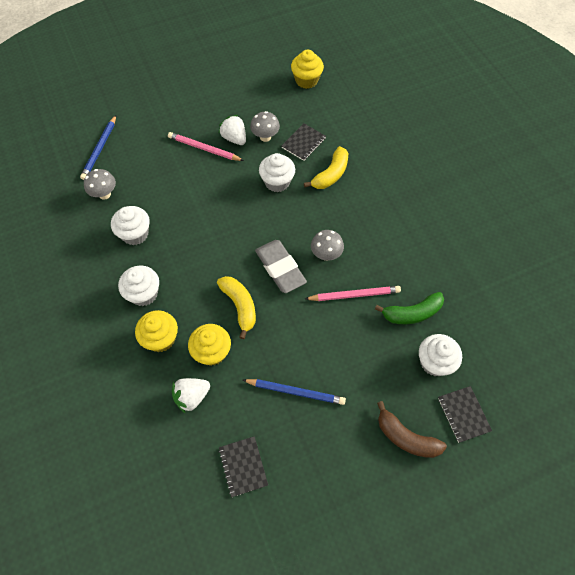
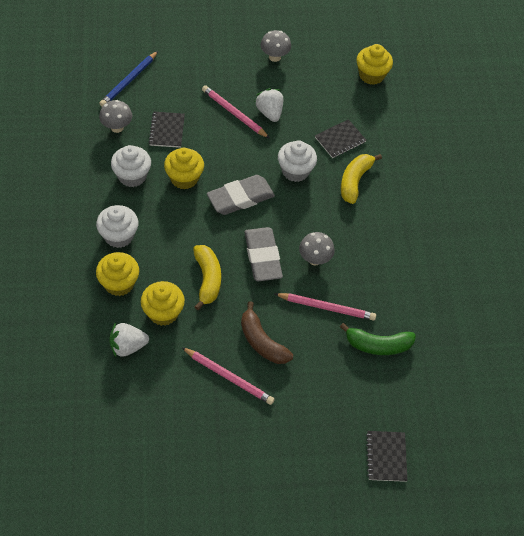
camera: 15 degrees right, 5 degrees down
black notebook [219,436,268,497] -> black notebook moved to [149,112,185,148]
blue pencil [243,379,346,405] -> pink pencil [181,347,275,405]
grey mushroom [250,111,280,142] -> grey mushroom moved to [261,30,291,62]
yellow banana [304,146,348,189] -> yellow banana turned 150 degrees clockwise [341,154,382,204]
brown banana [377,401,447,458] -> brown banana moved to [241,301,293,364]
white cupcake [419,334,462,376] -> none
none -> yellow cupcake [164,148,204,190]
none -> grey eraser [207,175,275,215]

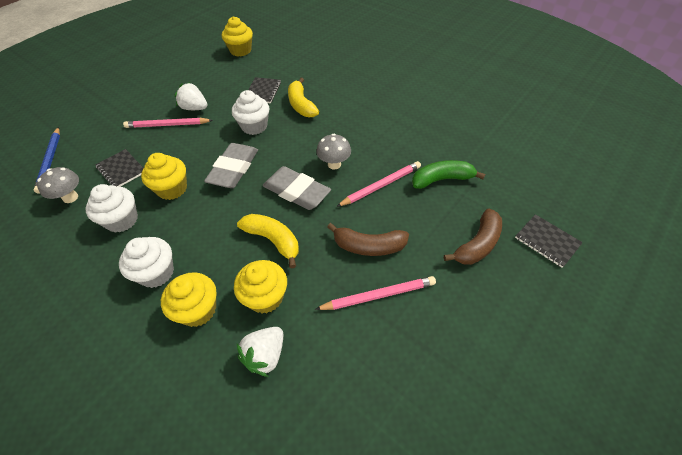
camera: 40 degrees left, 5 degrees down
grey mushroom [261,30,291,62] -> none
green banana [340,323,416,355] -> green banana turned 150 degrees counterclockwise [412,160,485,189]
none -> brown banana [444,209,502,265]

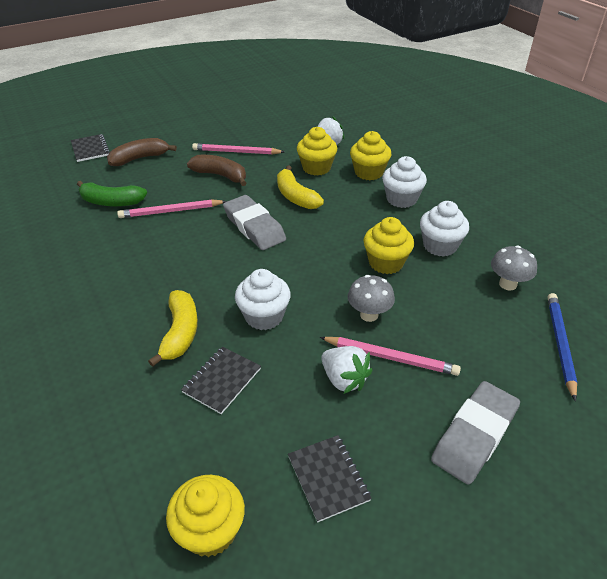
camera: 160 degrees left, 10 degrees down
black notebook [96,149,144,187] -> black notebook moved to [288,435,372,522]
grey eraser [204,143,258,188] -> grey eraser moved to [431,381,520,485]
grey mushroom [316,134,351,170] -> grey mushroom moved to [348,275,395,322]

